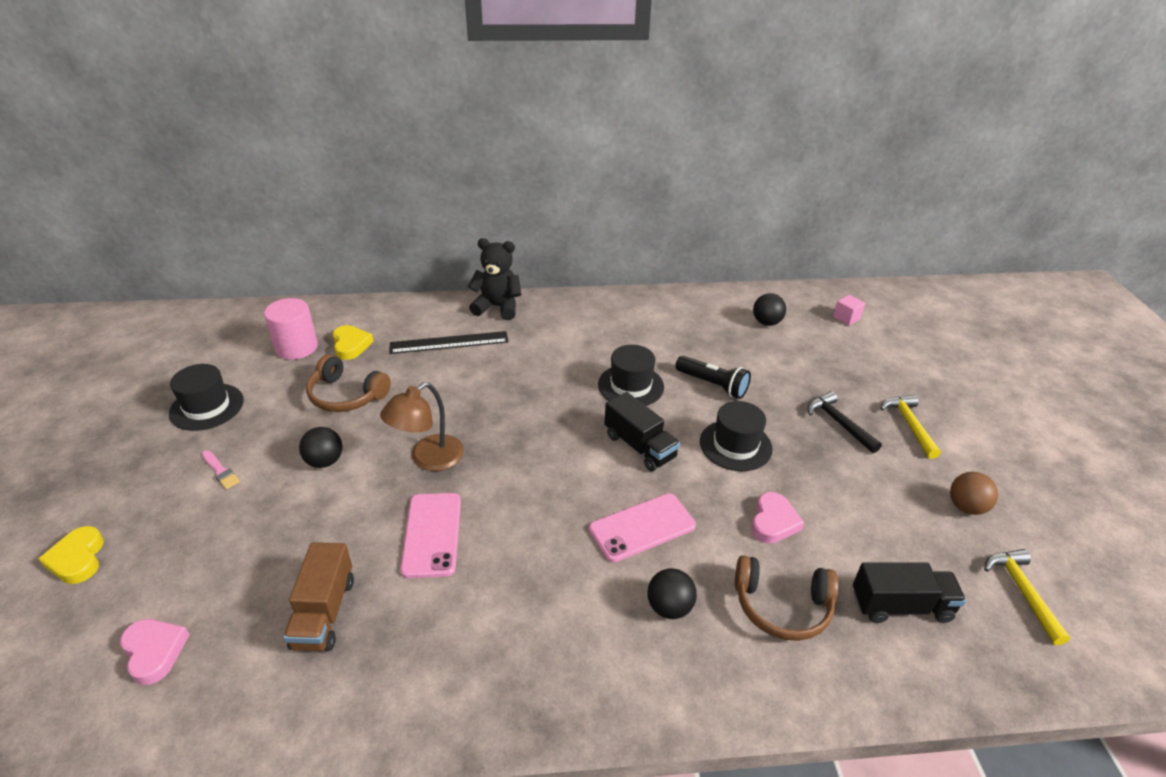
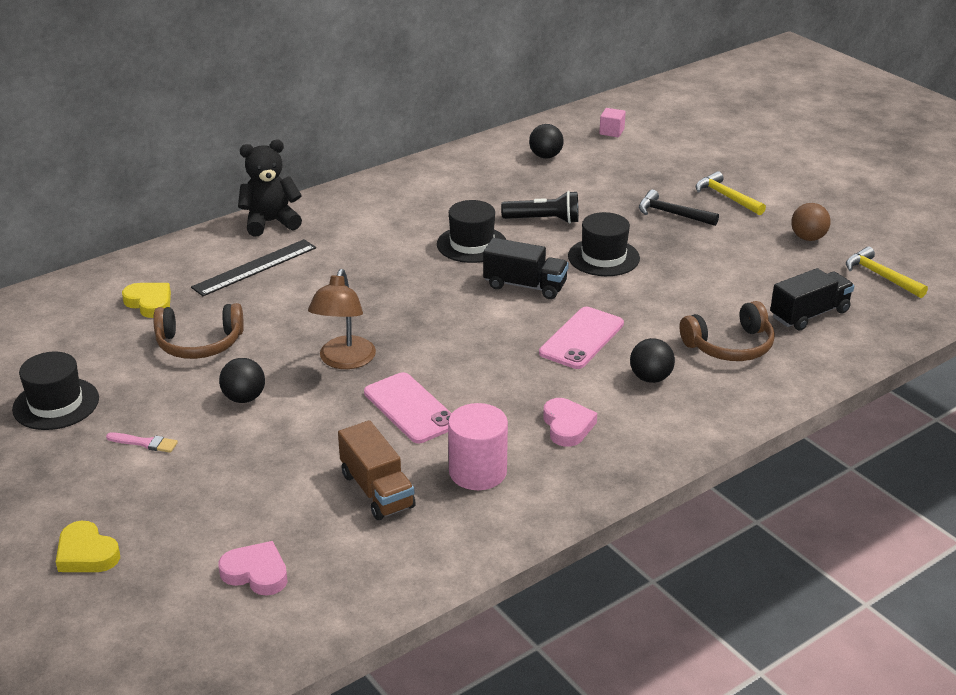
camera: 30 degrees left, 5 degrees down
pink cylinder [264,298,318,360] -> pink cylinder moved to [448,403,508,490]
pink heart [751,492,804,544] -> pink heart moved to [543,398,597,447]

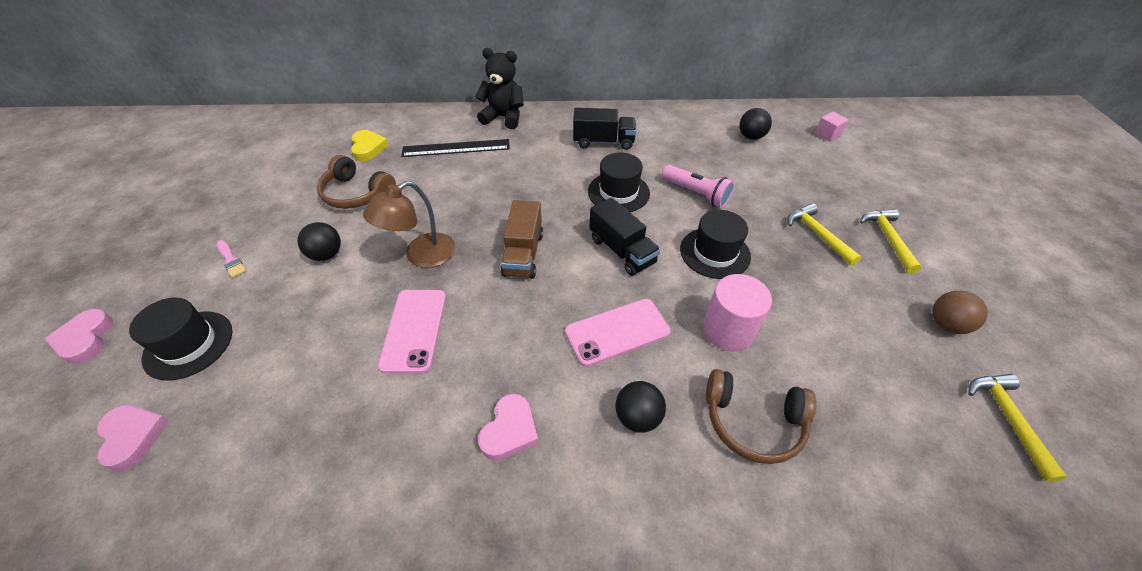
camera: 35 degrees right, 15 degrees up
black hat [12,352,99,430] -> black hat moved to [129,297,232,381]
yellow heart [56,521,120,572] -> pink heart [45,309,113,364]
brown truck [338,420,416,520] -> brown truck moved to [501,200,543,279]
pink cylinder [448,403,508,490] -> pink cylinder moved to [703,274,772,352]
black flashlight [501,191,579,224] -> pink flashlight [662,165,734,208]
black hammer [639,190,719,226] -> yellow hammer [787,203,861,266]
black truck [770,268,854,331] -> black truck moved to [573,108,636,150]

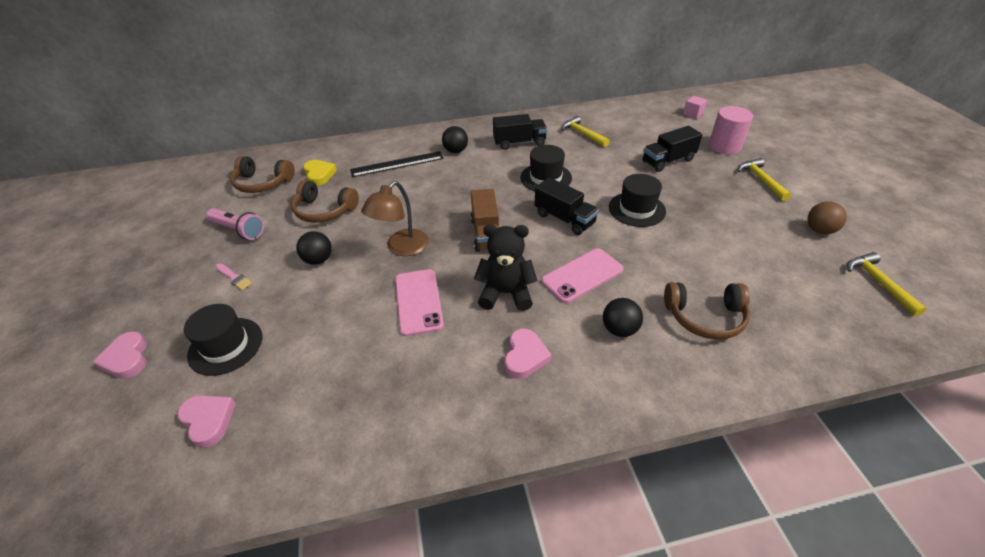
camera: 10 degrees left, 5 degrees down
black teddy bear [475,48,524,129] -> black teddy bear moved to [474,224,537,311]
pink flashlight [662,165,734,208] -> pink flashlight moved to [206,208,264,240]
pink cylinder [703,274,772,352] -> pink cylinder moved to [709,106,753,154]
black ball [739,108,772,140] -> black ball moved to [442,126,468,153]
yellow hammer [787,203,861,266] -> yellow hammer moved to [561,116,610,147]
none -> brown headphones [230,156,295,193]
none -> black truck [642,126,703,172]

